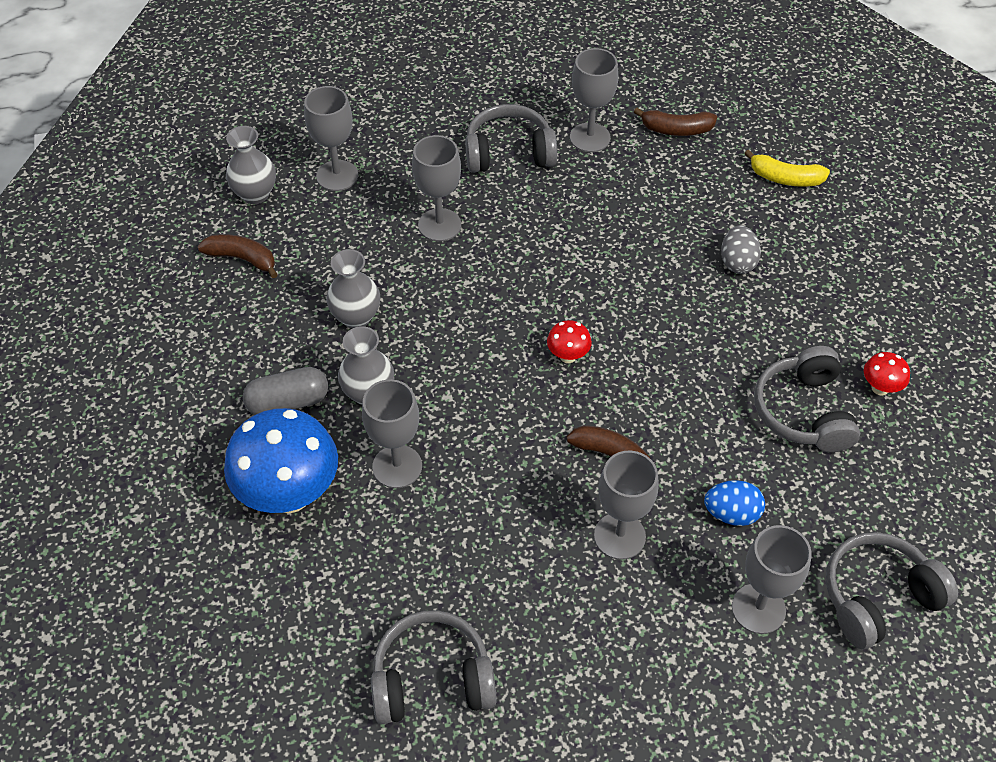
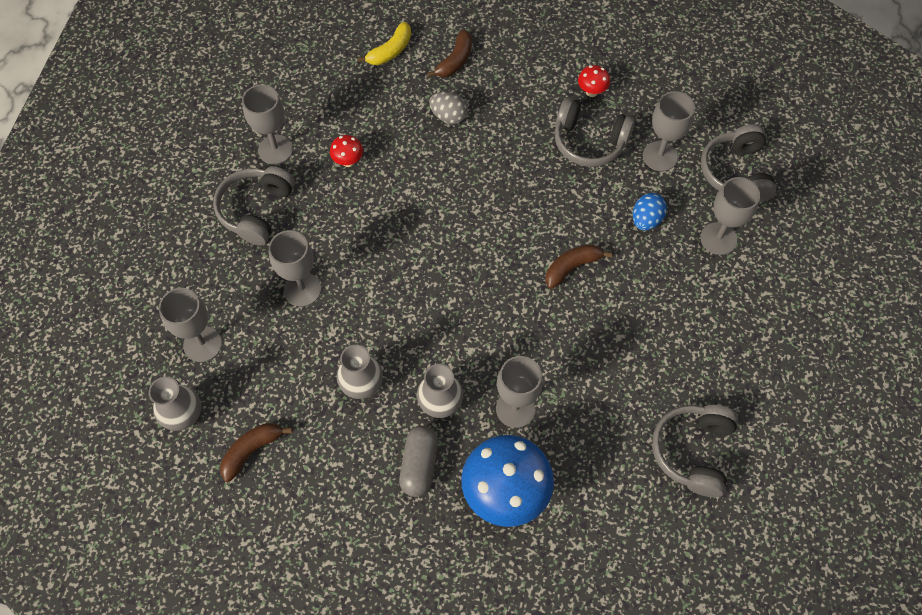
camera: 65 degrees left, 10 degrees up
red mushroom [547,320,592,363] -> red mushroom moved to [330,135,363,167]
grey goblet [594,451,659,560] -> grey goblet moved to [643,91,695,171]
brown banana [634,108,717,136] -> brown banana moved to [427,30,472,77]

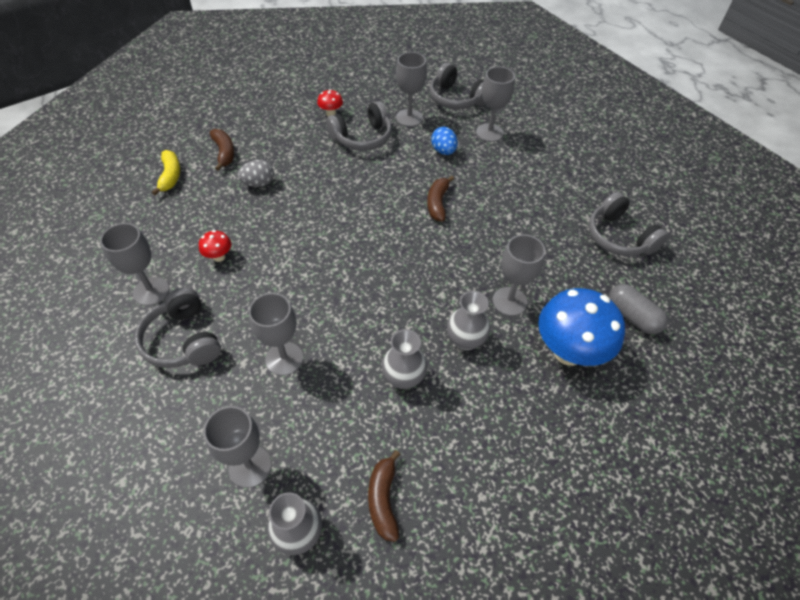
camera: 50 degrees left, 10 degrees down
grey capsule [399,425,438,497] -> grey capsule moved to [609,284,668,334]

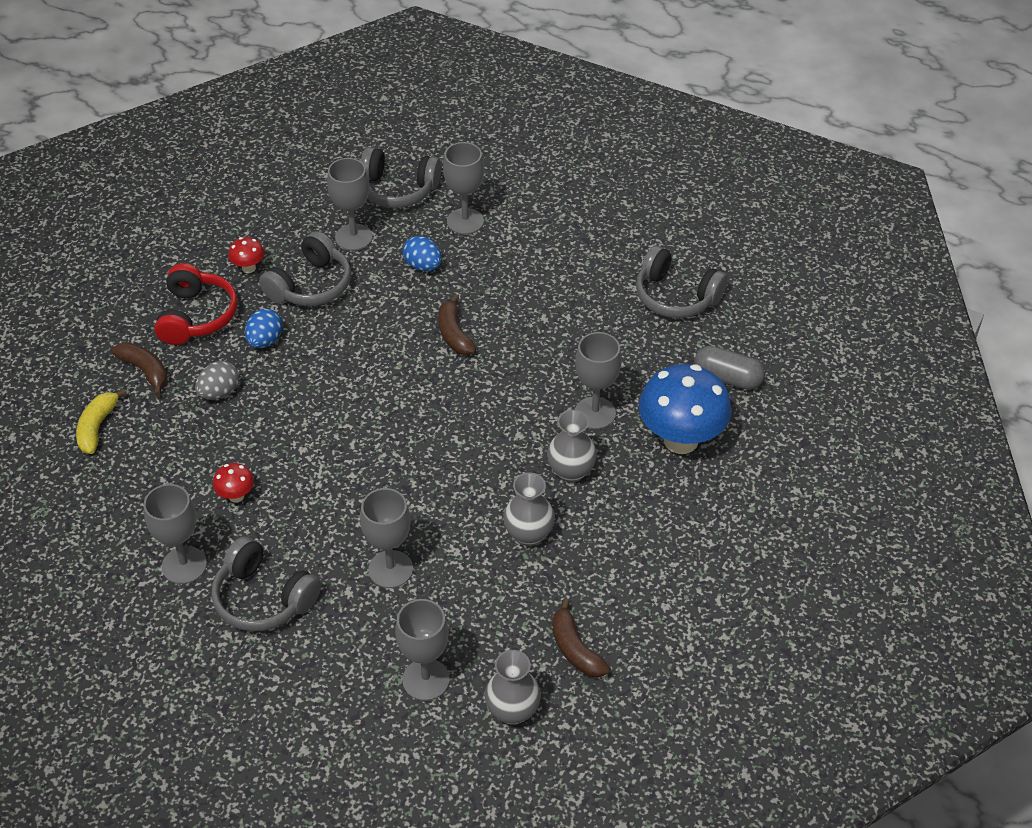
camera: 25 degrees left, 5 degrees down
yellow banana [152,150,180,195] -> yellow banana turned 135 degrees counterclockwise [76,388,127,454]
none -> red headphones [154,263,238,345]
none -> blue egg [245,308,283,348]

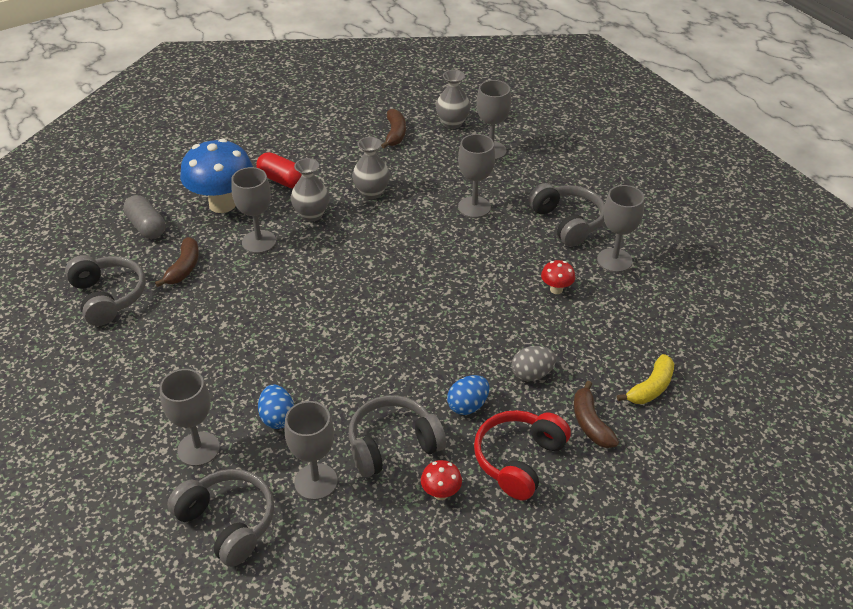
camera: 150 degrees left, 5 degrees down
brown banana [438,294,476,355] -> brown banana moved to [155,237,199,287]
none -> red capsule [256,152,302,189]

